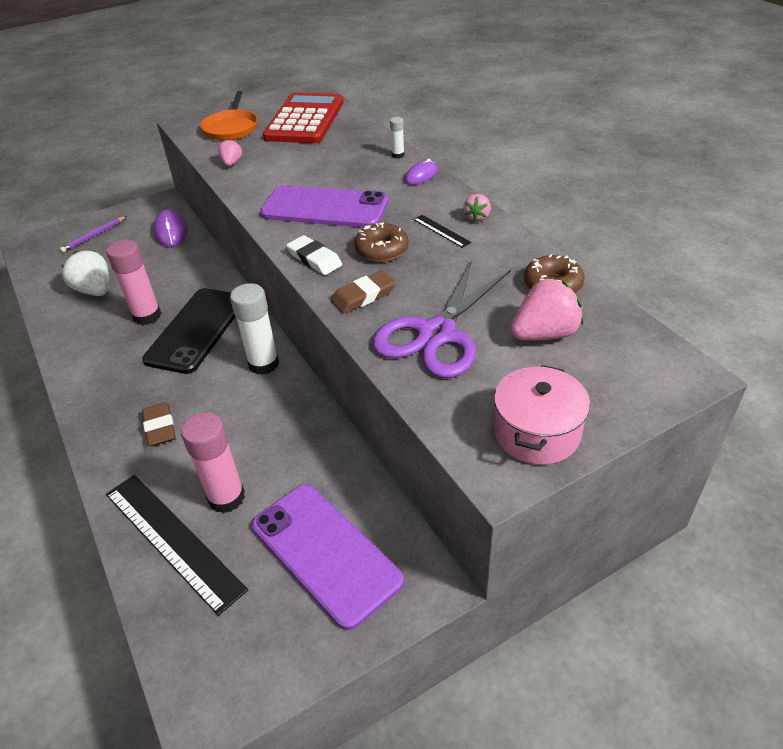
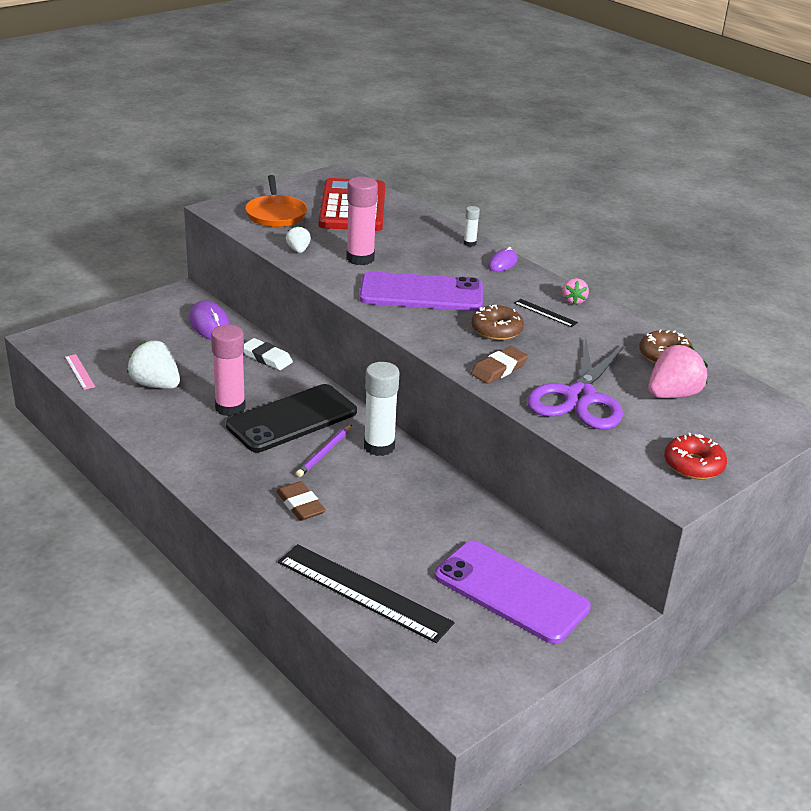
camera: 15 degrees left, 10 degrees down
purple pencil [60,216,127,253] -> purple pencil moved to [296,425,352,477]
black phone [142,288,236,374] -> black phone turned 45 degrees clockwise [226,384,357,452]
pink glue stick [181,412,245,513] -> pink glue stick moved to [346,177,378,265]
pink strawberry [218,139,242,166] -> white strawberry [286,226,311,253]
white eraser [286,235,342,275] -> white eraser moved to [243,338,293,370]
pink pot [494,365,590,465] -> red donut [664,433,727,480]
none -> pink ruler [65,354,95,390]

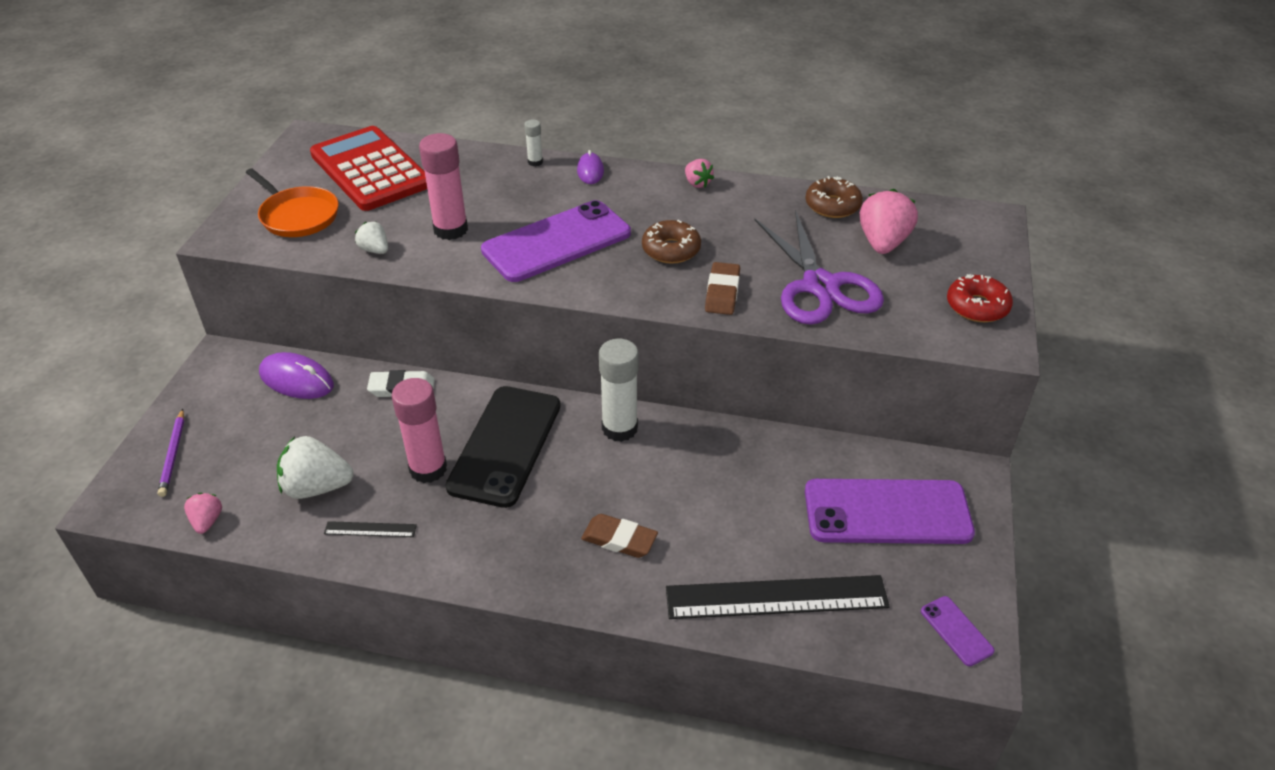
camera: 35 degrees left, 10 degrees up
pink ruler [65,354,95,390] -> pink strawberry [184,493,222,534]
purple pencil [296,425,352,477] -> purple pencil moved to [158,409,184,497]
black ruler [514,299,578,327] -> black ruler moved to [324,521,417,537]
none -> purple phone [921,596,995,666]

